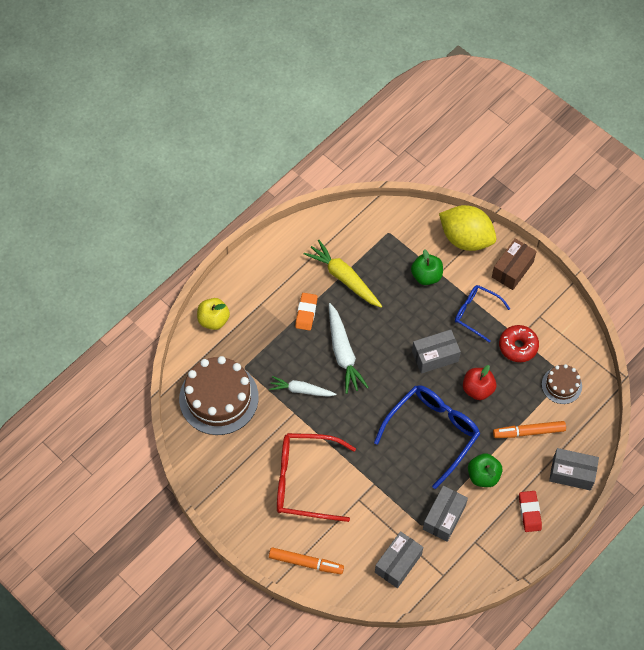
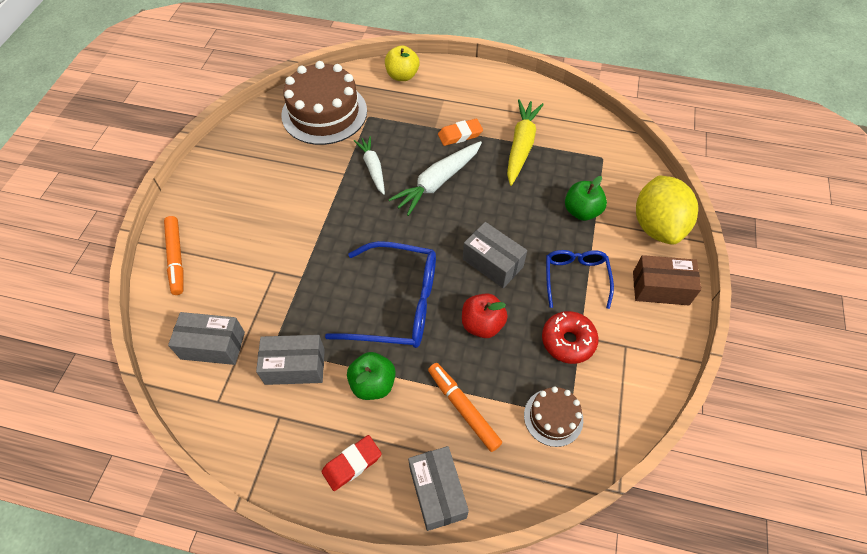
camera: 60 degrees right, 5 degrees down
red glasses [277,433,356,522] -> none

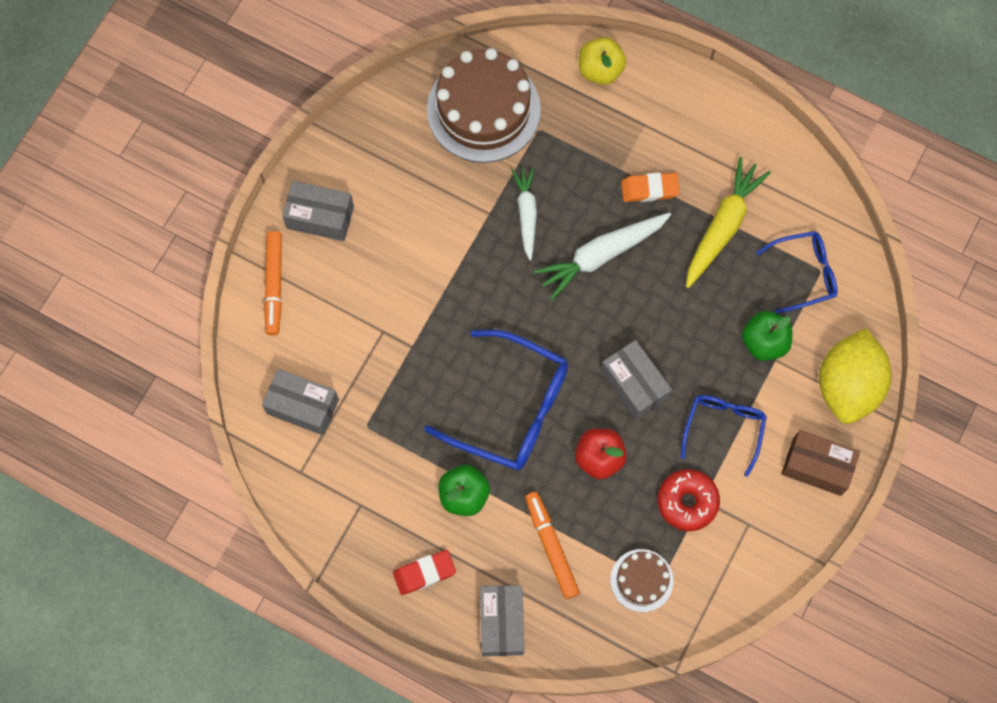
camera: 15 degrees right, 15 degrees up
grey box [256,335,325,385] -> grey box moved to [282,181,354,241]
none -> blue glasses [756,231,838,314]

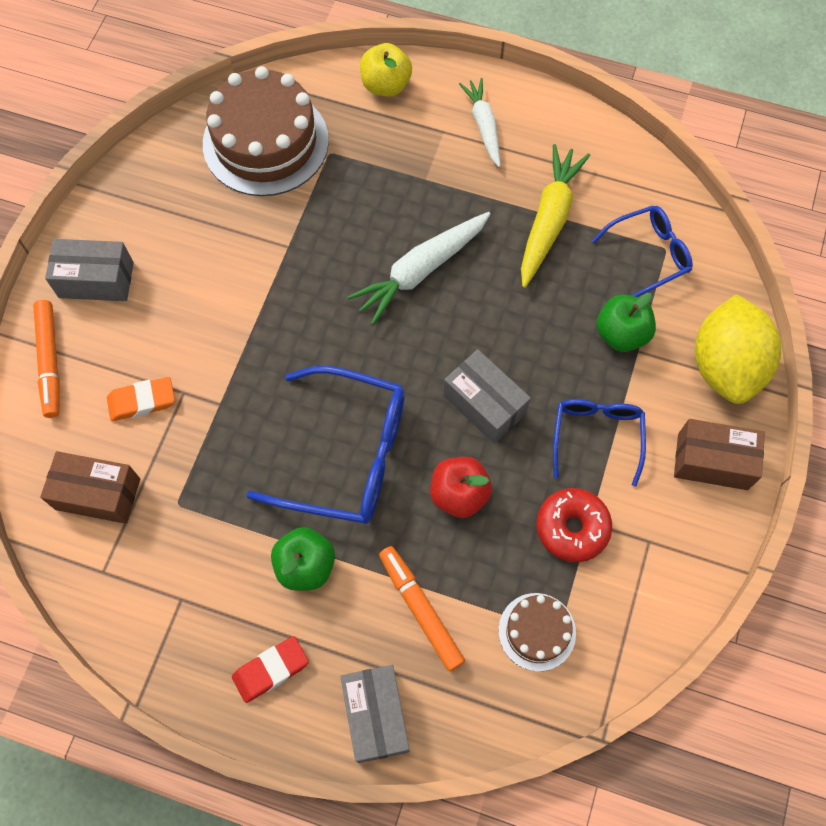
camera: 10 degrees left, 5 degrees down
grey box [262,369,339,435] -> brown box [40,451,140,524]
white carrot [511,167,537,261] -> white carrot moved to [459,78,501,167]
orange eraser [621,173,680,202] -> orange eraser moved to [107,377,175,421]

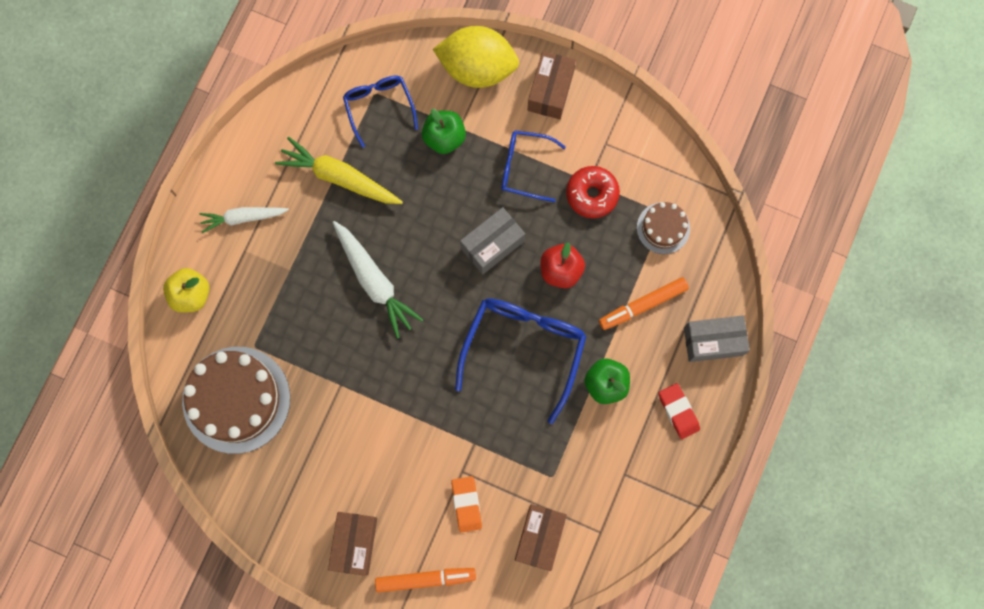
camera: 85 degrees left, 10 degrees up
grey box [45,239,134,301] -> brown box [328,512,377,576]

